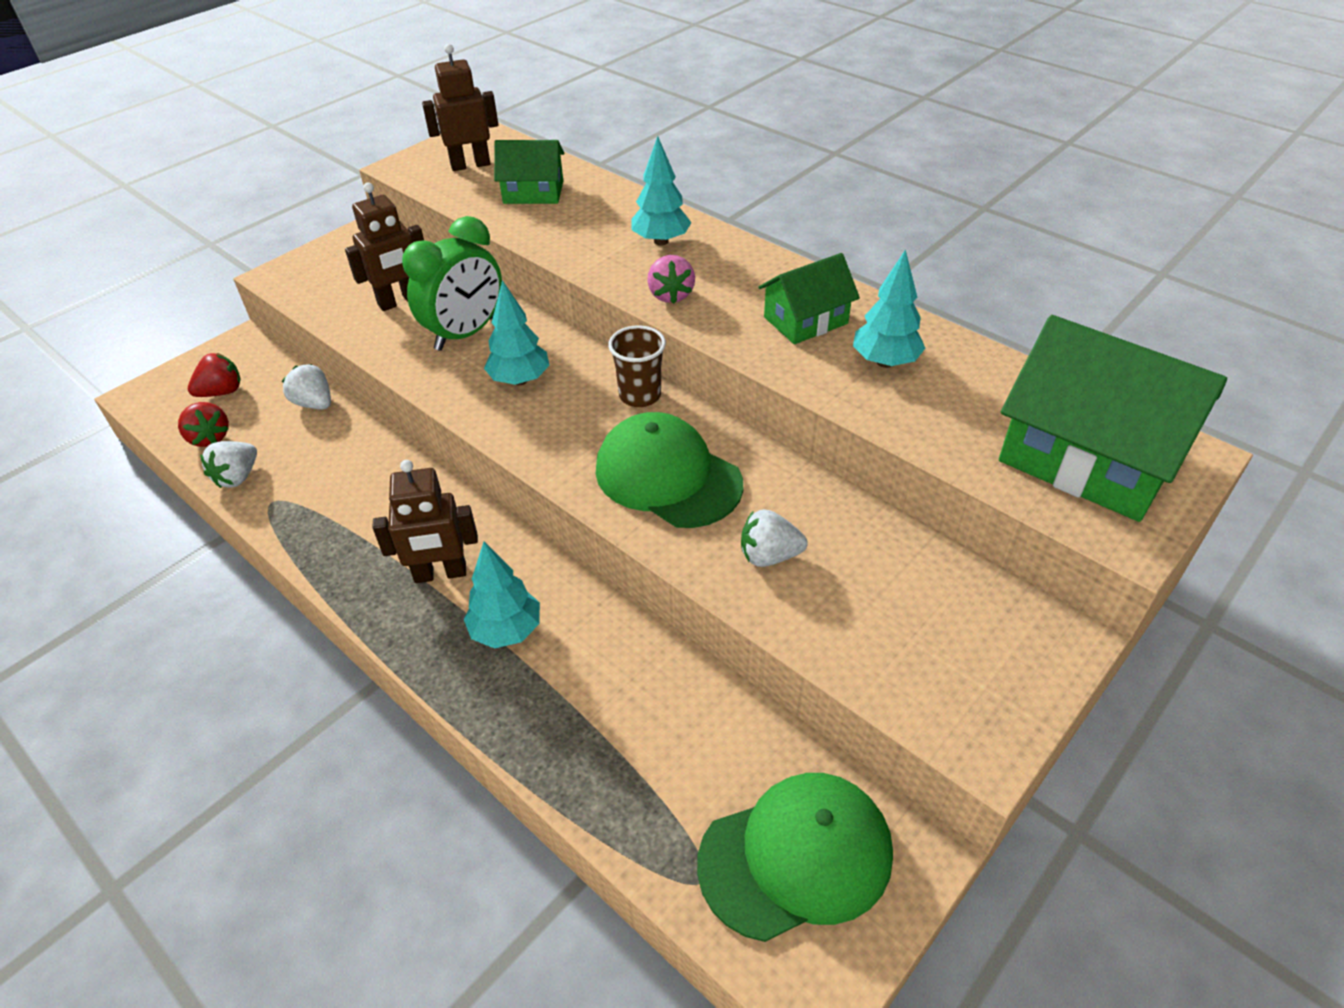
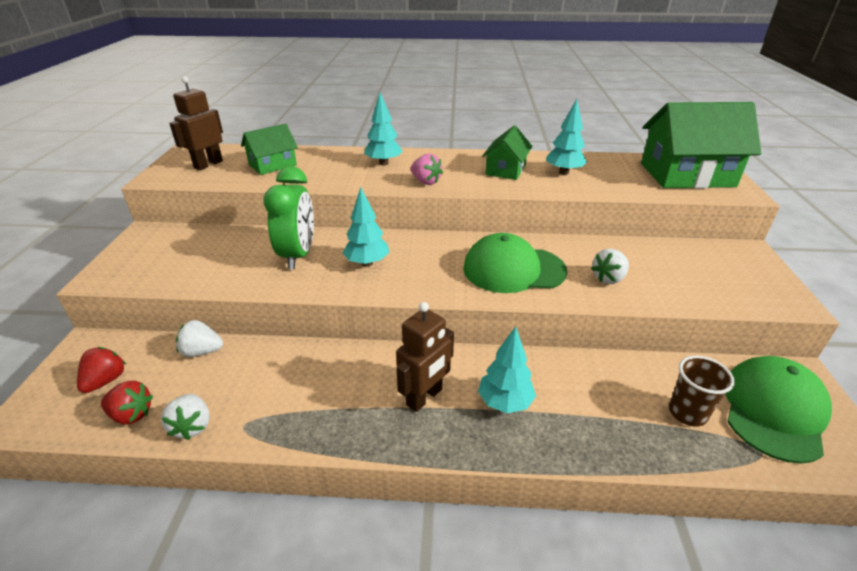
camera: 40 degrees left, 10 degrees down
brown robot [345,182,424,311] -> none
brown cup [608,325,666,407] -> brown cup moved to [669,356,735,427]

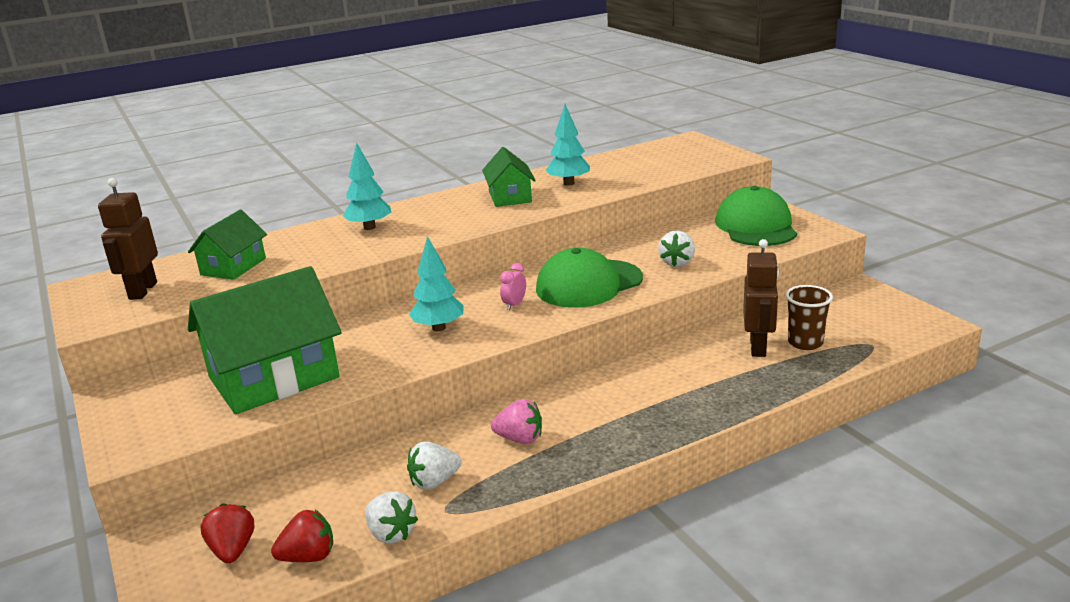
camera: 30 degrees left, 10 degrees down
white strawberry [176,320,223,357] -> white strawberry moved to [407,442,462,490]
green clock [263,166,314,269] -> none
brown robot [396,302,454,412] -> brown robot moved to [743,239,779,357]
pink strawberry [411,154,443,185] -> pink strawberry moved to [491,399,542,444]
turquoise tree [478,326,536,413] -> none
green house [641,102,761,188] -> green house moved to [188,266,342,414]
green cap [725,356,832,464] -> green cap moved to [715,186,797,246]
none -> pink clock [500,263,526,310]

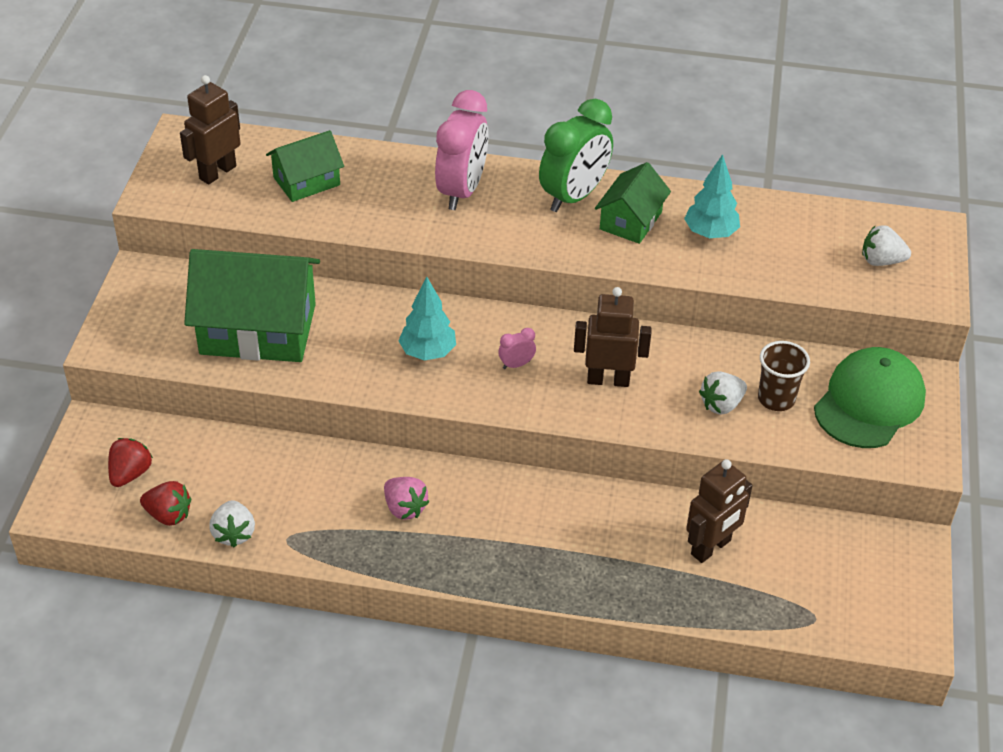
camera: 35 degrees right, 20 degrees up
turquoise tree [343,142,391,230] -> pink clock [435,90,488,210]
white strawberry [407,442,462,490] -> white strawberry moved to [862,225,911,266]
green cap [536,248,643,308] -> brown robot [574,287,652,387]
brown cup [785,285,833,350] -> brown cup moved to [758,341,810,411]
none -> green clock [539,99,613,212]

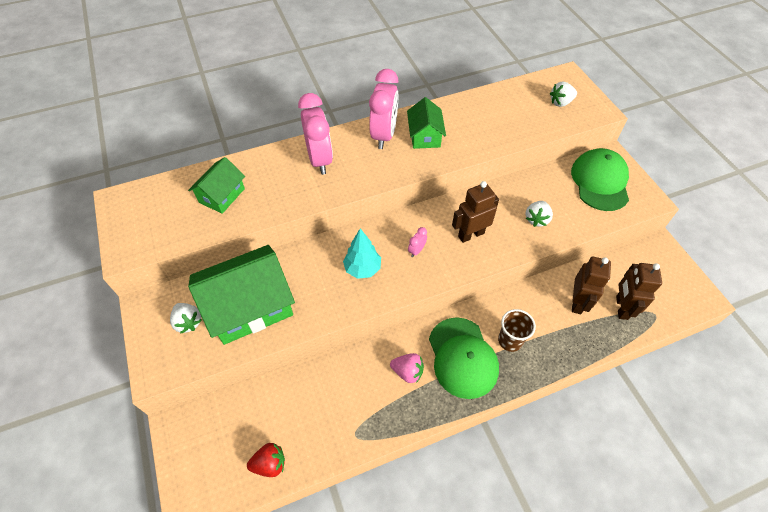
camera: 30 degrees left, 10 degrees up
red strawberry [108,438,153,487] -> none
brown robot [180,75,241,185] -> brown robot moved to [616,263,662,320]
white strawberry [209,500,255,548] -> white strawberry moved to [170,303,202,334]
green clock [539,99,613,212] -> pink clock [369,69,399,149]
turquoise tree [684,154,740,238] -> none
brown cup [758,341,810,411] -> brown cup moved to [498,309,536,352]
none -> green cap [429,317,499,399]

